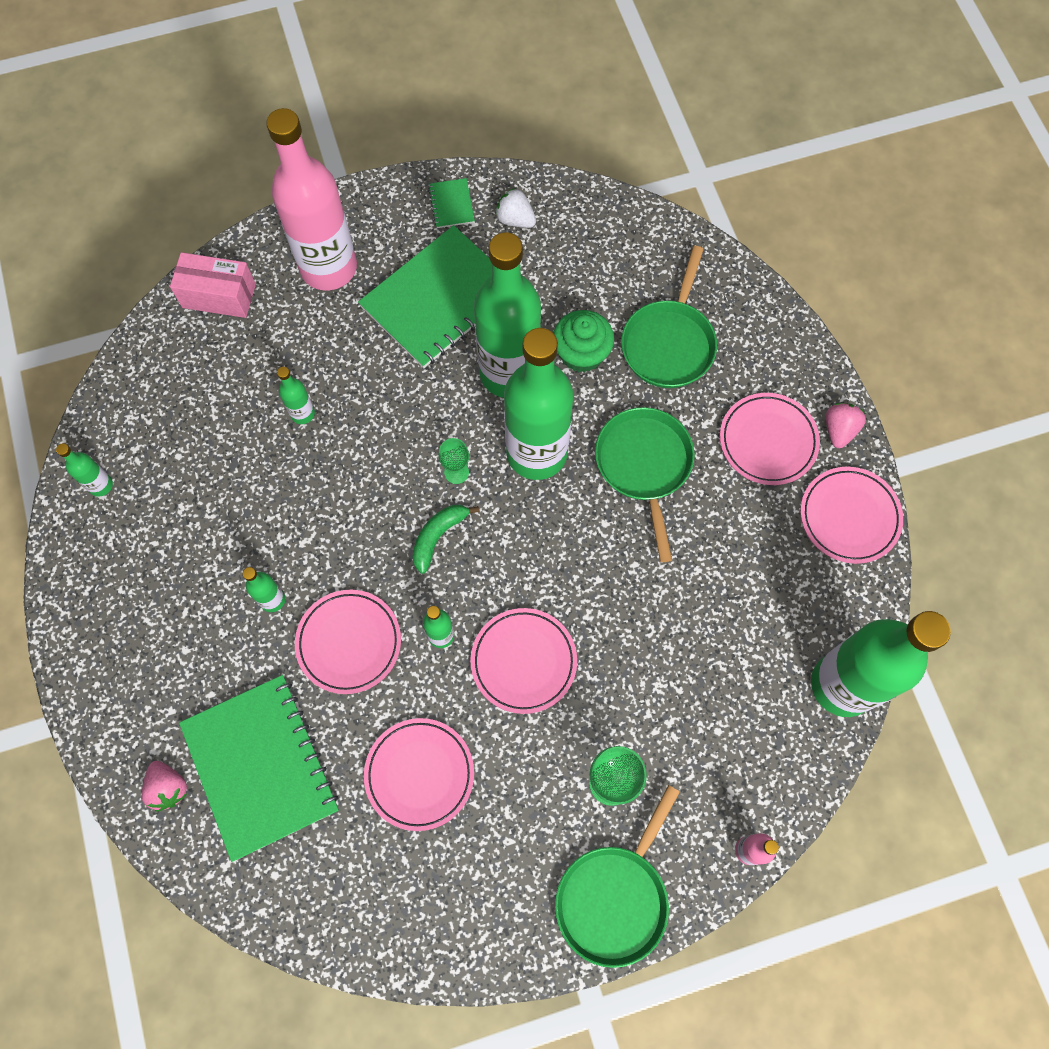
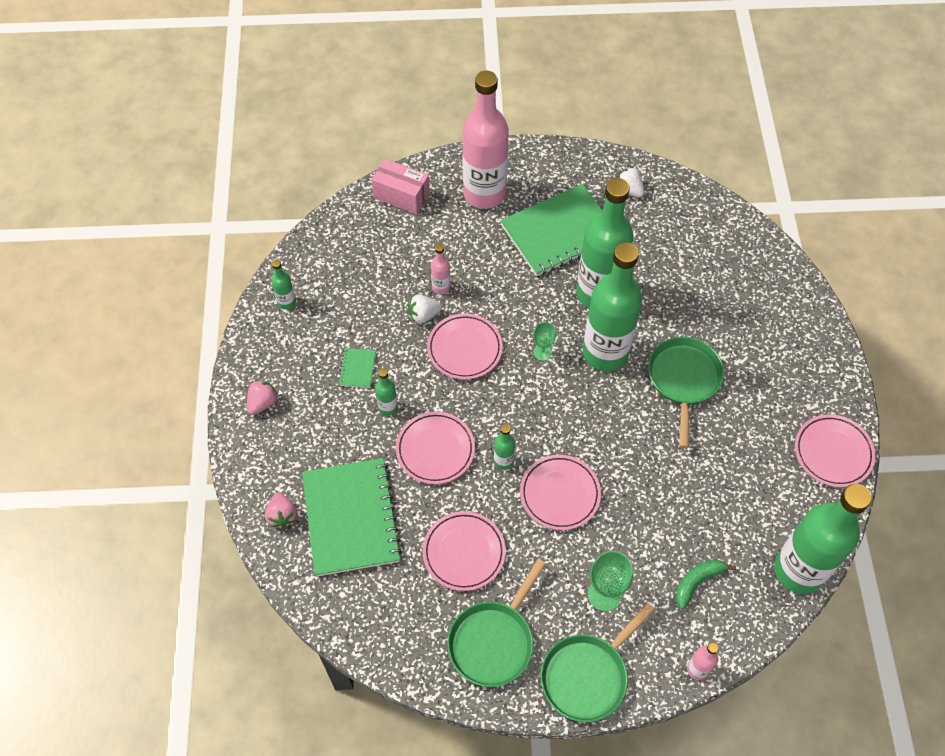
camera: 15 degrees right, 10 degrees down
green bottle [277,367,315,424] -> pink bottle [431,244,450,294]
green banana [413,505,479,574] -> green banana moved to [675,559,736,609]
green notebook [428,178,475,228] -> green notebook moved to [338,348,376,388]
green cupcake [553,310,614,373] -> none
green pan [621,246,717,388] -> green pan moved to [447,559,546,687]
pink plate [720,393,820,485] -> pink plate moved to [427,314,503,380]
pink strawberry [826,403,866,448] -> pink strawberry moved to [247,380,278,415]
none -> white strawberry [408,294,442,324]

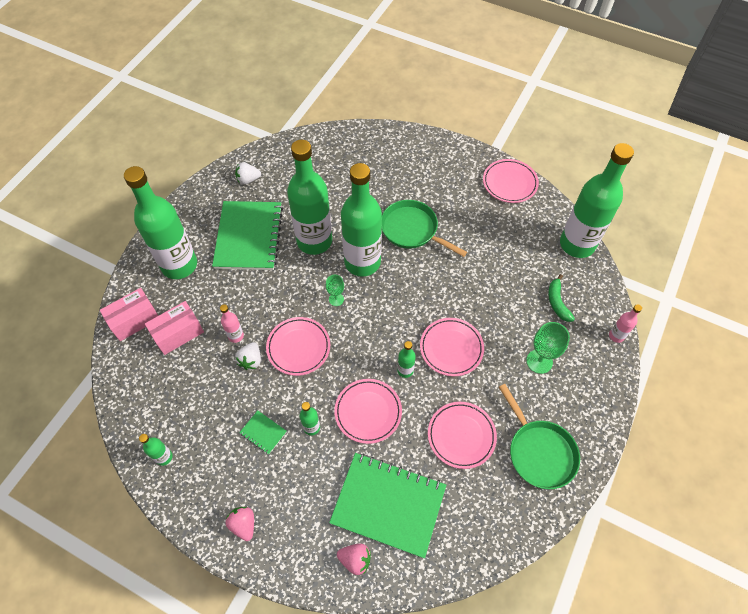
camera: 60 degrees left, 0 degrees up
pink bottle [462,71,509,209] -> green bottle [124,166,197,279]
green pan [541,603,655,722] -> none
none -> pink box [145,301,204,355]

